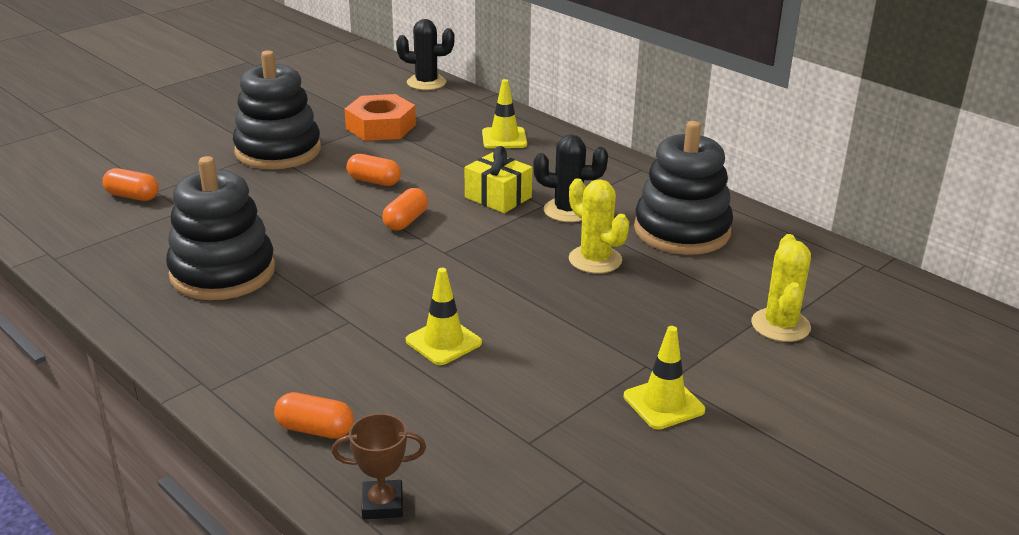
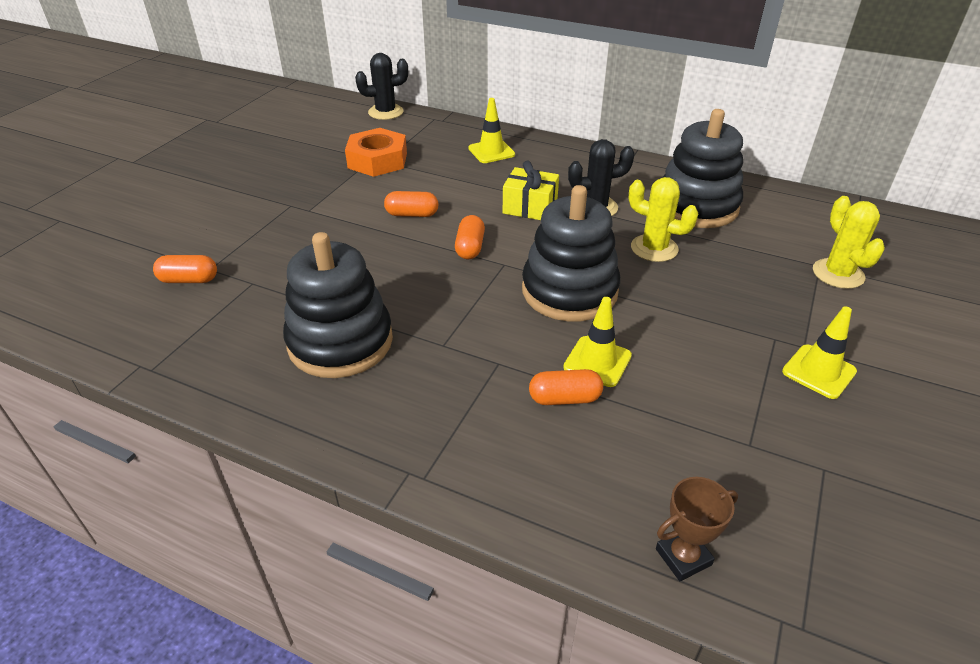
camera: 20 degrees left, 10 degrees up
black stacking toy [233,50,321,169] -> black stacking toy moved to [522,185,620,322]
orange capsule [274,392,354,439] -> orange capsule moved to [529,369,603,405]

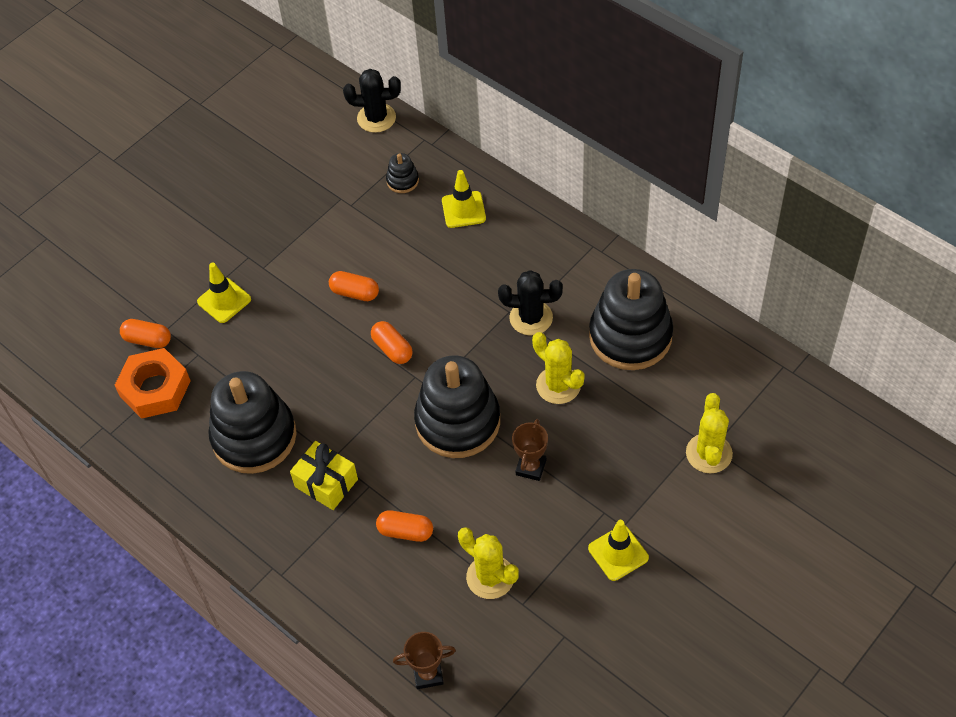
camera: 20 degrees right, 15 degrees up
orange nut [345,128,407,177] -> orange nut moved to [114,348,191,419]
orange capsule [455,215,485,259] -> orange capsule turned 60 degrees counterclockwise [371,321,413,364]
yellow gift [503,161,559,220] -> yellow gift moved to [290,441,358,510]
yellow traffic cone [563,297,632,387] -> yellow traffic cone moved to [197,262,251,323]
none -> black stacking toy [386,153,419,193]
none -> yellow cactus [458,527,519,599]
none -> brown trophy [512,419,548,481]

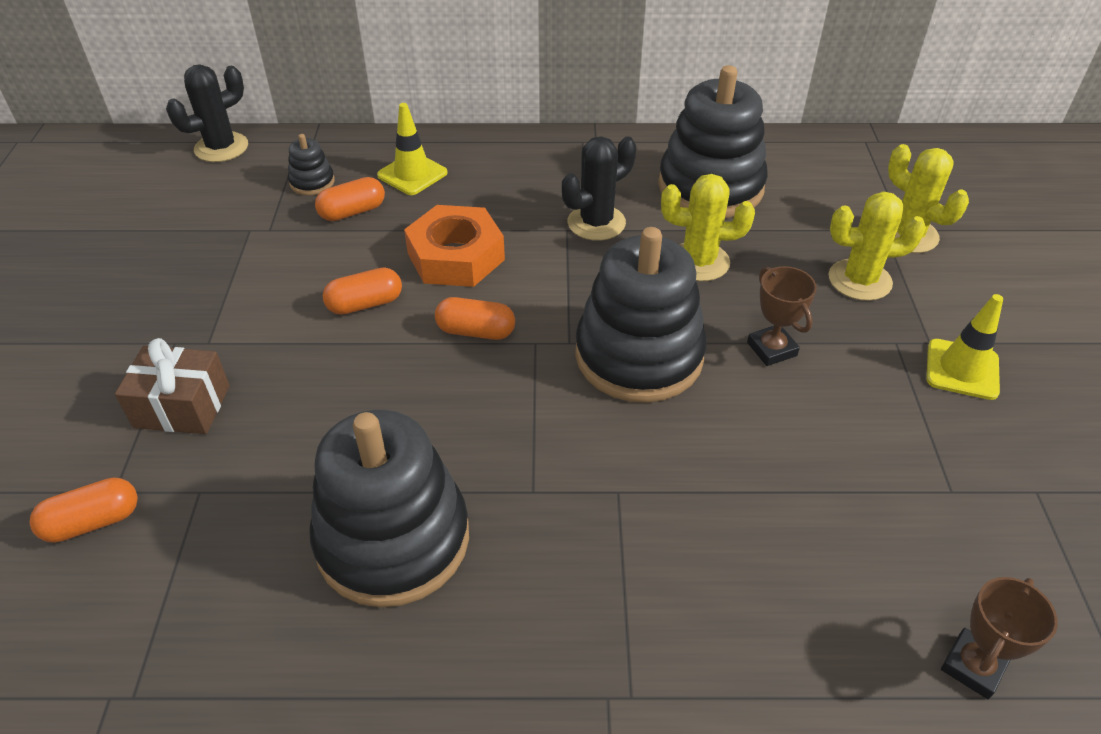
camera: 45 degrees left, 10 degrees down
orange nut [114,348,191,419] -> orange nut moved to [404,205,505,287]
yellow traffic cone [197,262,251,323] -> brown gift [115,338,230,434]
yellow gift [290,441,358,510] -> none
orange capsule [376,510,433,542] -> orange capsule moved to [315,177,385,221]
yellow cactus [458,527,519,599] -> yellow cactus moved to [829,192,926,301]

